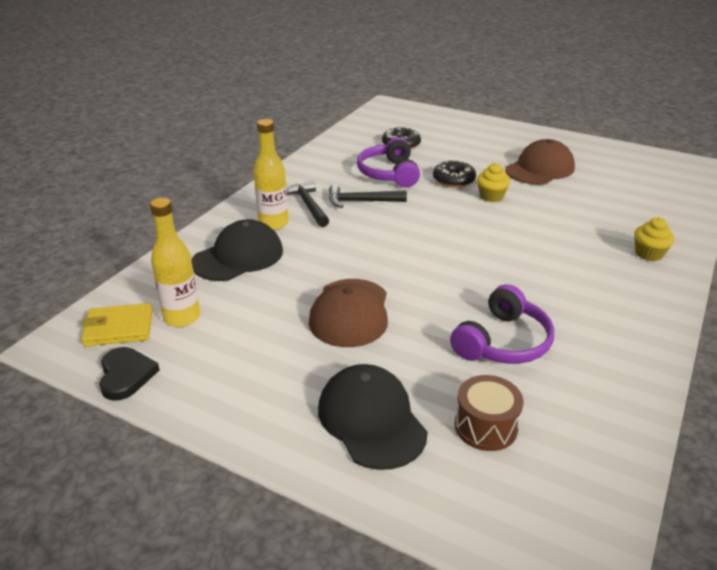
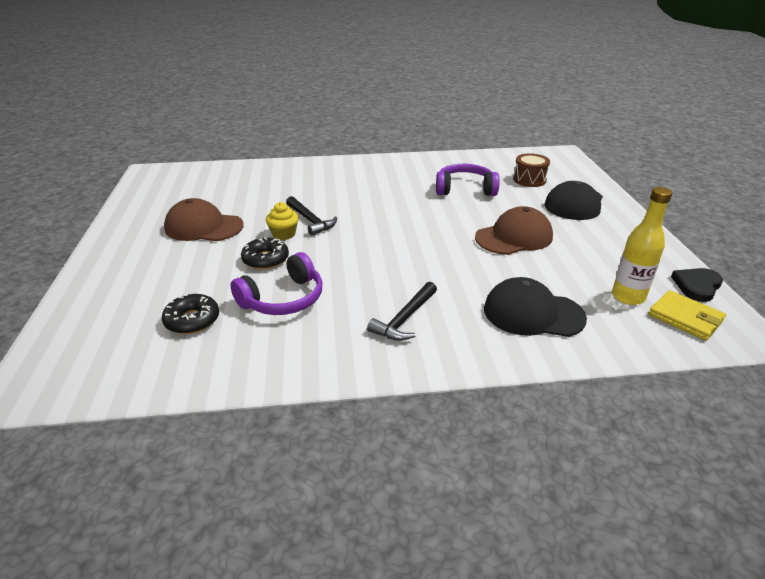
camera: 125 degrees left, 0 degrees up
yellow bottle [253,119,288,230] -> none
black hammer [329,185,407,208] -> black hammer moved to [286,196,337,236]
yellow cupcake [634,217,675,261] -> none

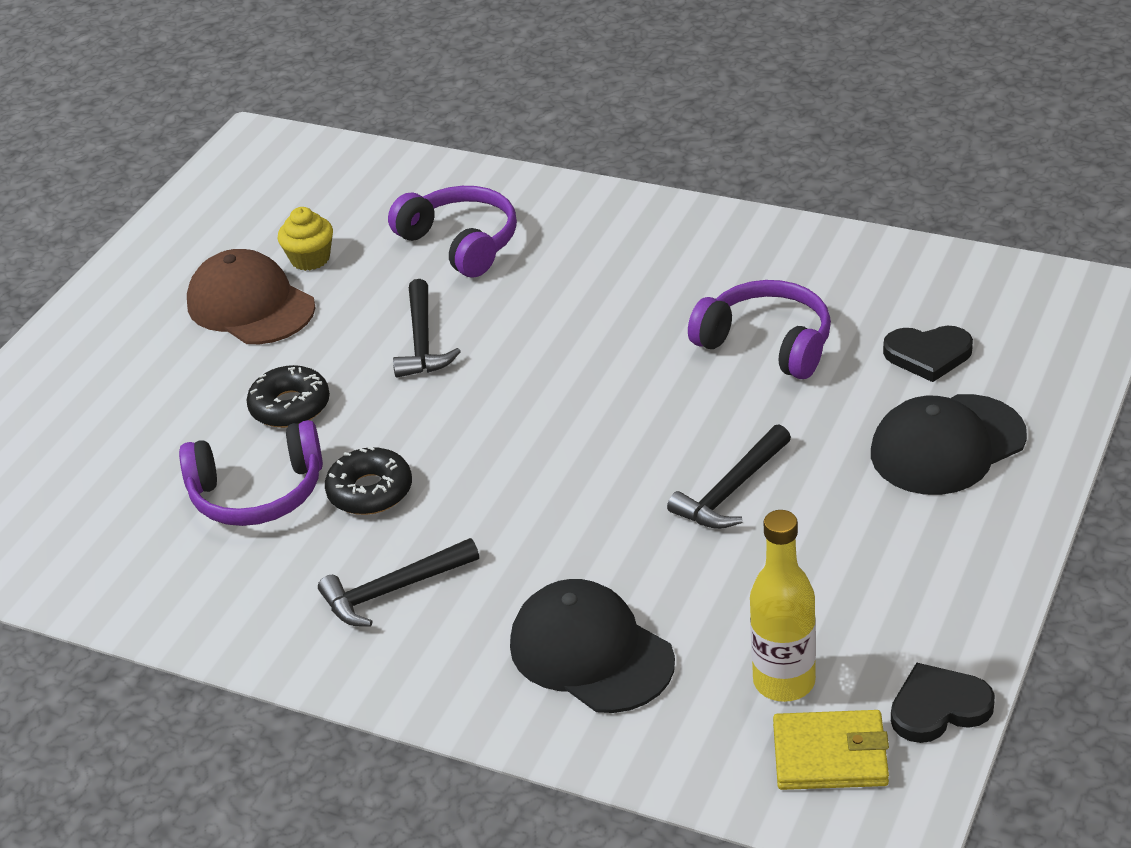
camera: 35 degrees right, 5 degrees up
black donut [162,294,219,334] -> black donut moved to [325,446,412,515]
yellow cupcake [266,202,299,240] -> yellow cupcake moved to [278,207,333,271]
brown cap [475,206,553,255] -> black hammer [667,424,791,529]
brown drum [513,153,550,187] -> black heart [883,326,973,382]
yellow wallet [648,290,726,341] -> yellow wallet turned 75 degrees counterclockwise [773,710,889,790]
none -> purple headphones [388,186,517,277]

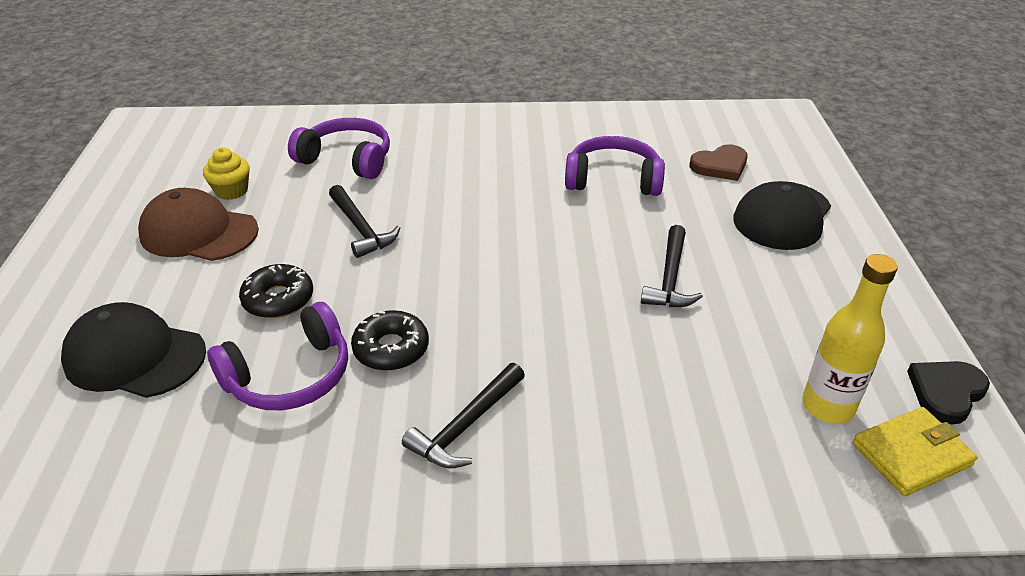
camera: 30 degrees left, 0 degrees up
black cap [510,579,675,713] -> black cap moved to [61,302,206,398]
black heart [883,326,973,382] -> brown heart [690,144,748,181]

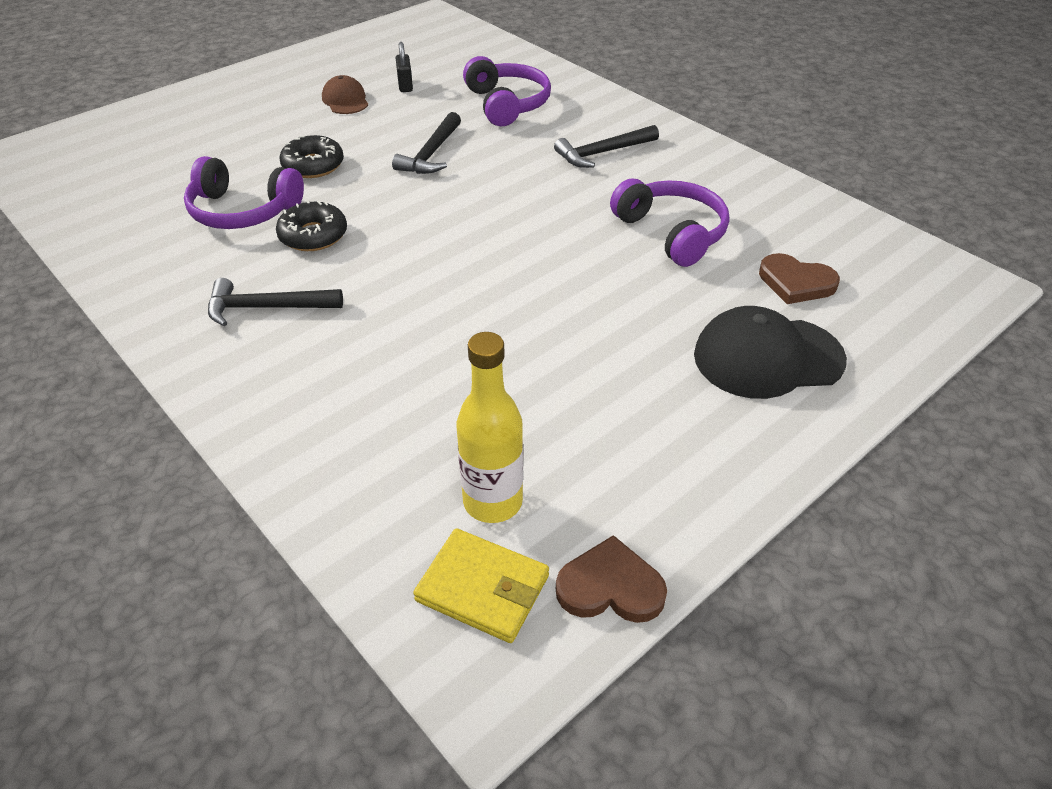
camera: 50 degrees right, 5 degrees up
black cap [61,302,206,398] -> none
brown cap [138,188,259,261] -> brown cap [322,75,368,114], size x0.57
yellow cupcake [203,147,250,200] -> black padlock [396,42,413,92]
black hammer [641,225,703,307] -> black hammer moved to [554,125,659,168]
black heart [907,361,990,424] -> brown heart [556,535,667,623]

